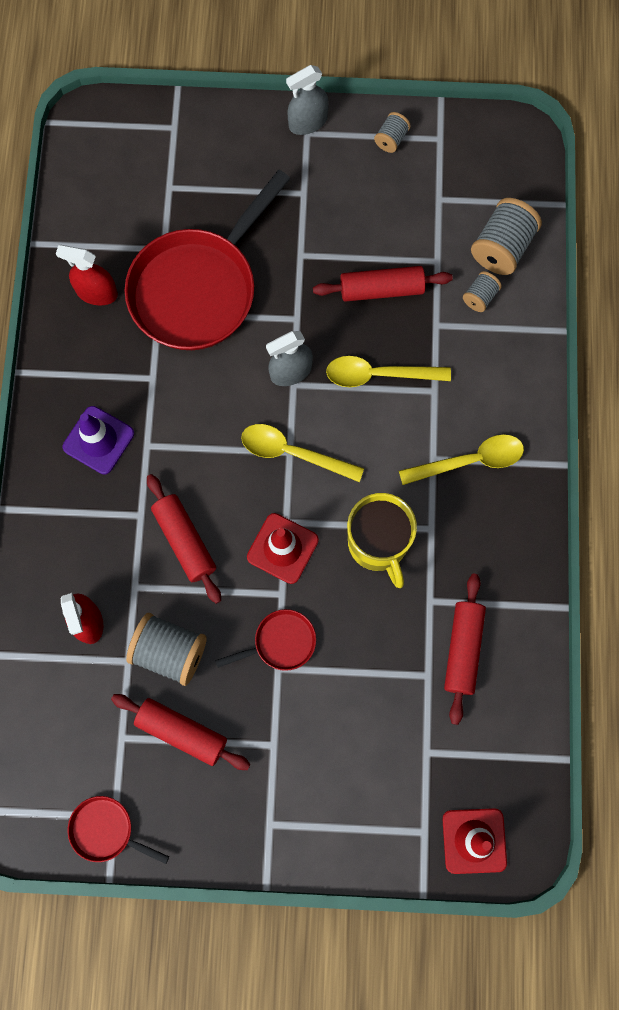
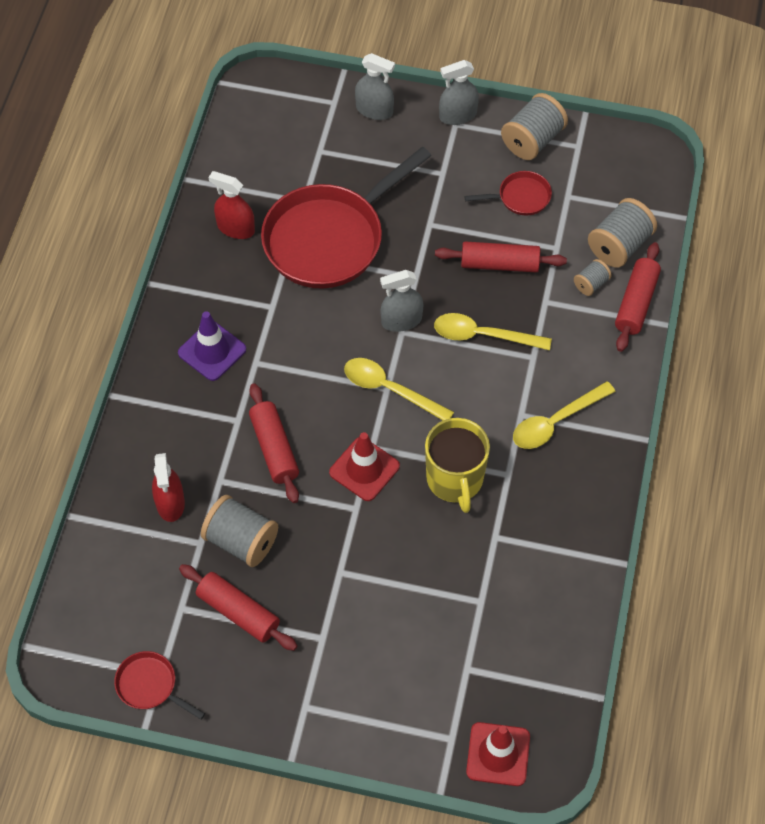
camera: 10 degrees right, 15 degrees down
red pan [215,609,316,671] -> red pan moved to [464,171,552,216]
grey spool [374,112,411,153] -> grey spool [501,93,568,160], size x1.87
yellow spoon [399,434,524,485] -> yellow spoon turned 150 degrees clockwise [513,381,616,449]
red rolling pin [444,574,486,725] -> red rolling pin moved to [615,242,661,352]
none -> grey spray bottle [355,53,395,120]

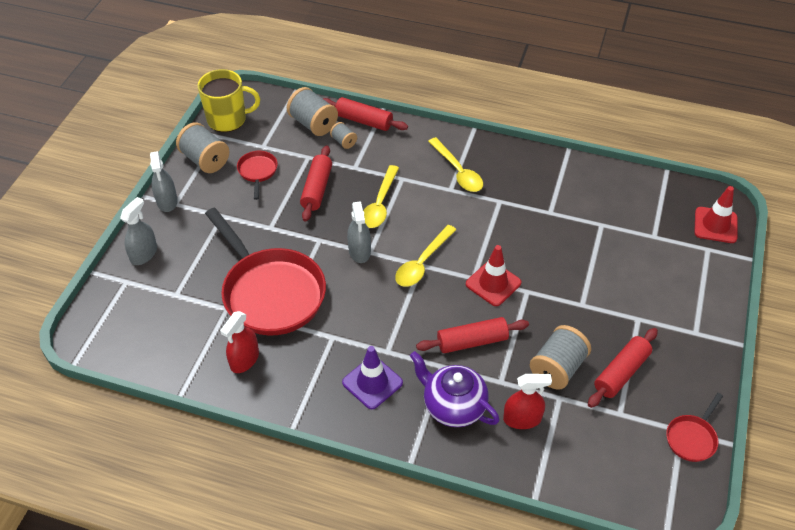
camera: 85 degrees left, 10 degrees down
yellow mug [425,418,490,513] -> yellow mug moved to [198,69,260,132]
none -> purple teapot [410,351,500,427]

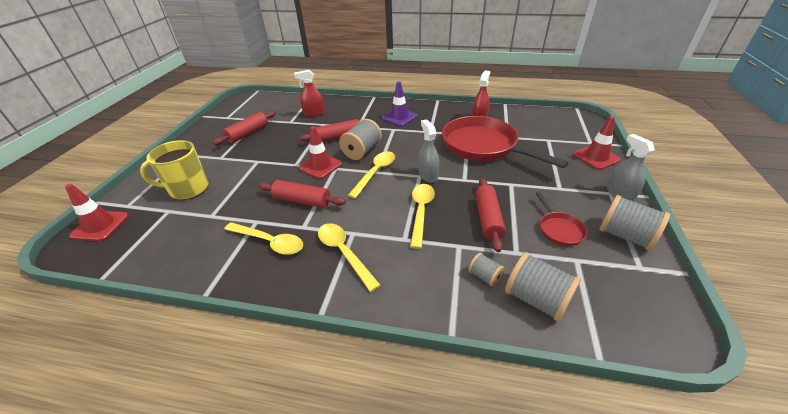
camera: 175 degrees right, 10 degrees down
grey spray bottle [120,197,157,265] -> red traffic cone [573,116,621,170]
yellow mug [198,69,260,132] -> yellow mug moved to [140,140,209,200]
red rolling pin [323,97,408,131] -> red rolling pin moved to [258,180,346,208]
purple teapot [410,351,500,427] -> none
grey spool [530,325,591,389] -> grey spool moved to [339,119,382,160]
red pan [666,393,723,462] -> none
none -> yellow spoon [224,222,303,255]

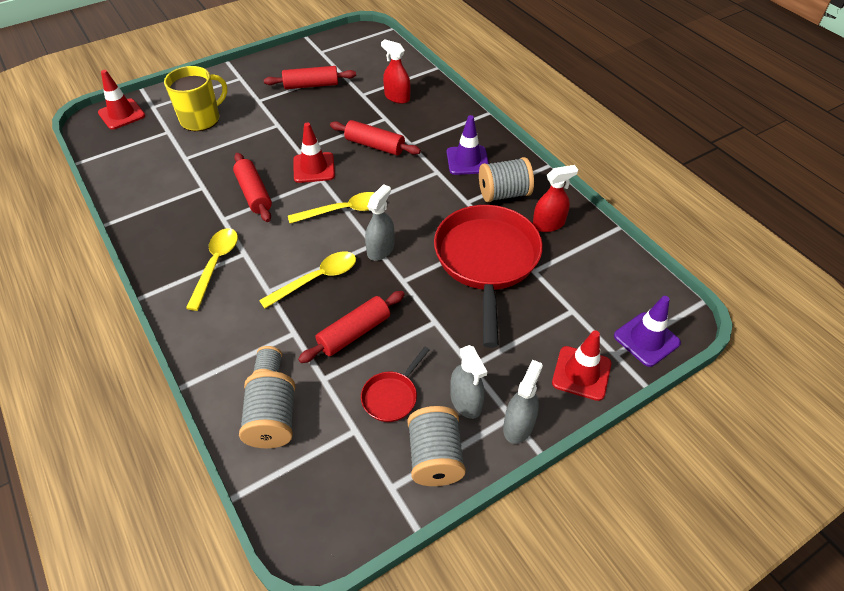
camera: 45 degrees right, 10 degrees up
yellow mug [140,140,209,200] -> yellow mug turned 105 degrees clockwise [164,66,227,131]
yellow spoon [224,222,303,255] -> none
grey spool [339,119,382,160] -> grey spool moved to [479,157,534,202]
none -> grey spray bottle [450,345,487,419]
none -> purple traffic cone [614,296,681,367]

